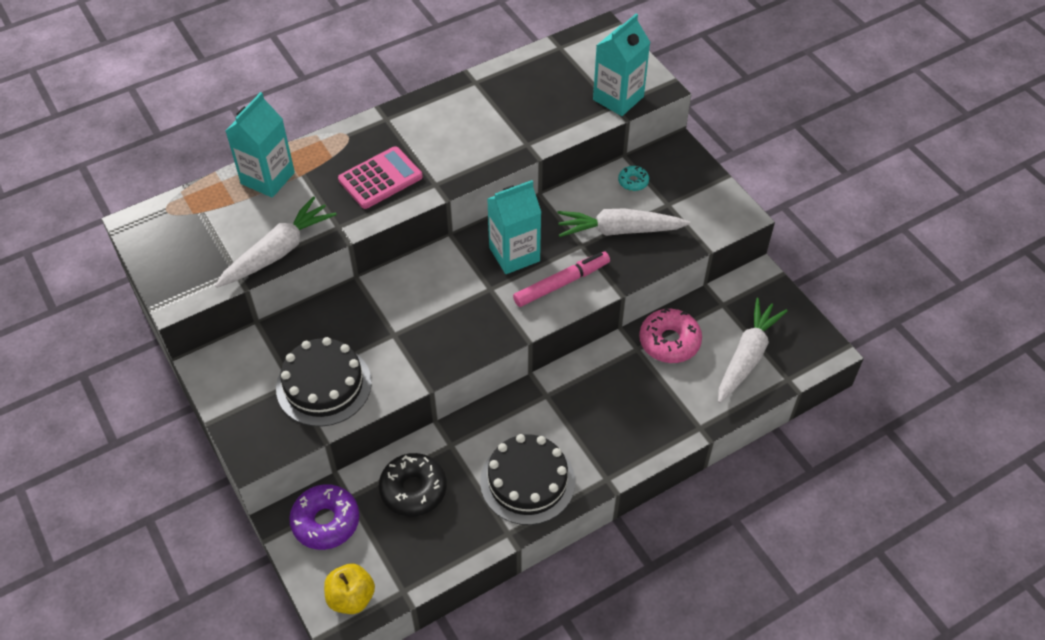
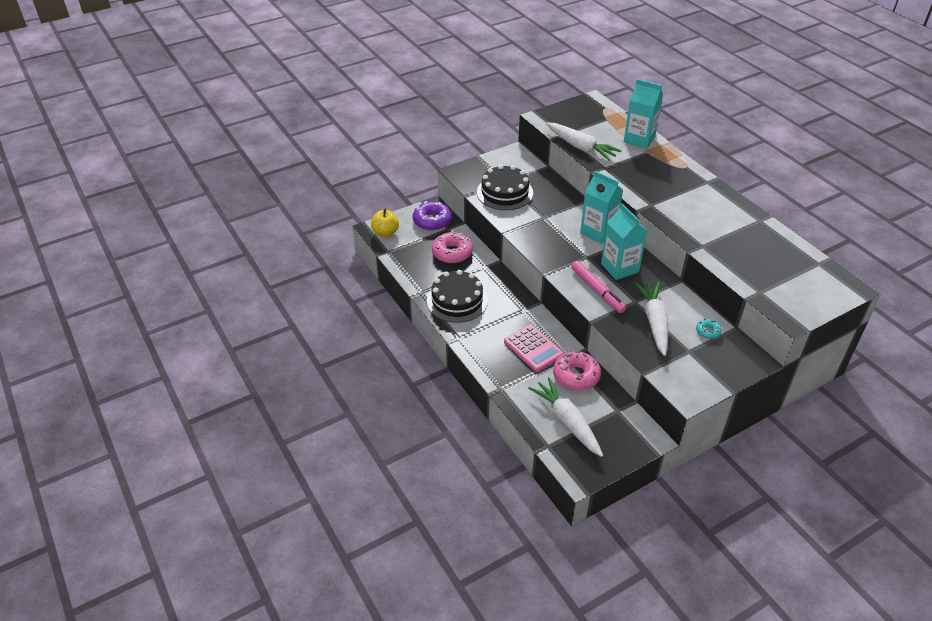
camera: 90 degrees right, 10 degrees down
pink calculator [338,146,423,209] -> pink calculator moved to [504,324,564,372]
black donut [379,453,447,516] -> pink donut [432,232,473,263]
turquoise carton [593,14,650,116] -> turquoise carton moved to [580,171,623,244]
white carrot [718,298,788,403] -> white carrot turned 150 degrees counterclockwise [528,377,603,457]

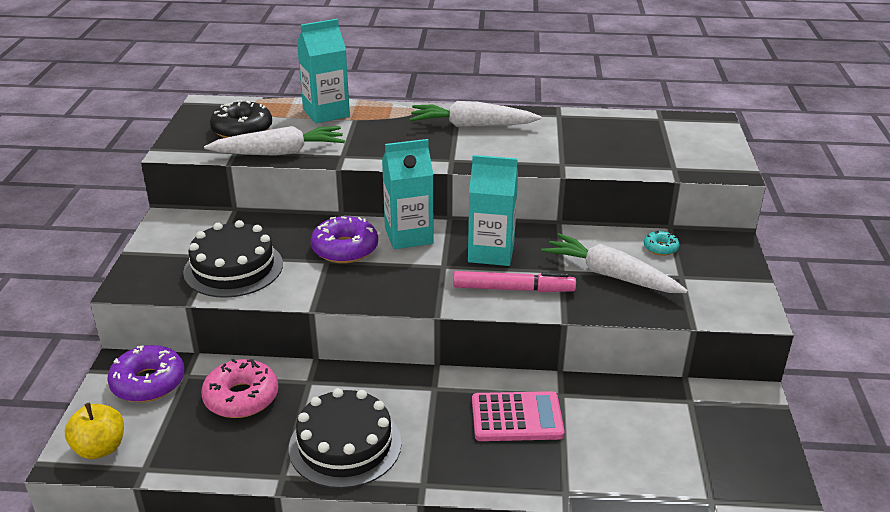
camera: 55 degrees left, 10 degrees down
white carrot [528,377,603,457] -> white carrot moved to [410,101,541,127]
pink donut [553,351,601,391] -> none
none -> black donut [210,100,272,138]
none -> purple donut [310,216,378,263]

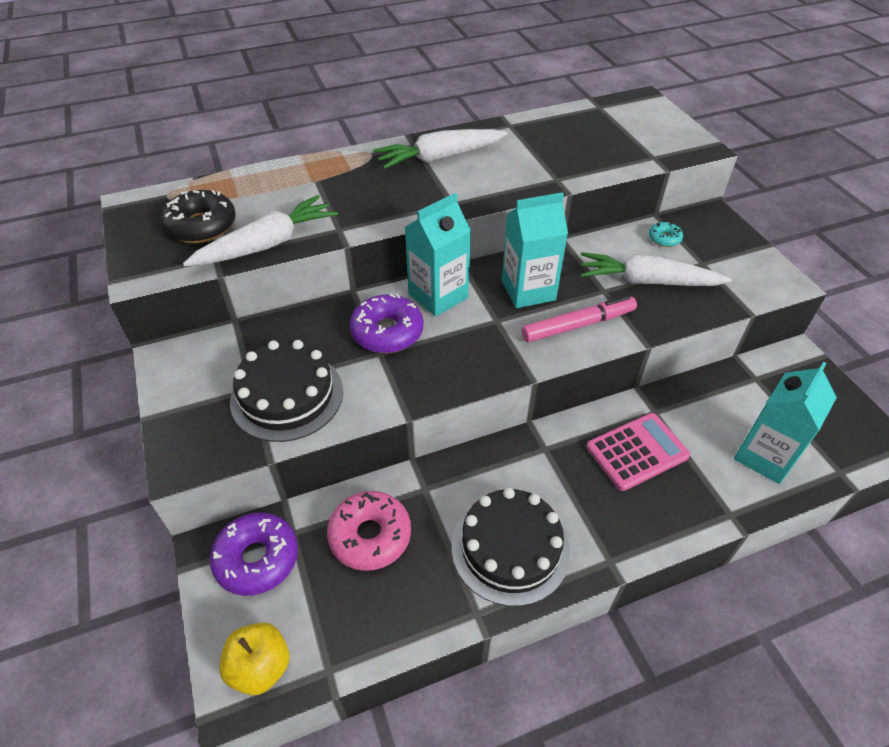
camera: 25 degrees left, 15 degrees up
turquoise carton [297,19,350,124] -> turquoise carton moved to [734,362,837,484]

